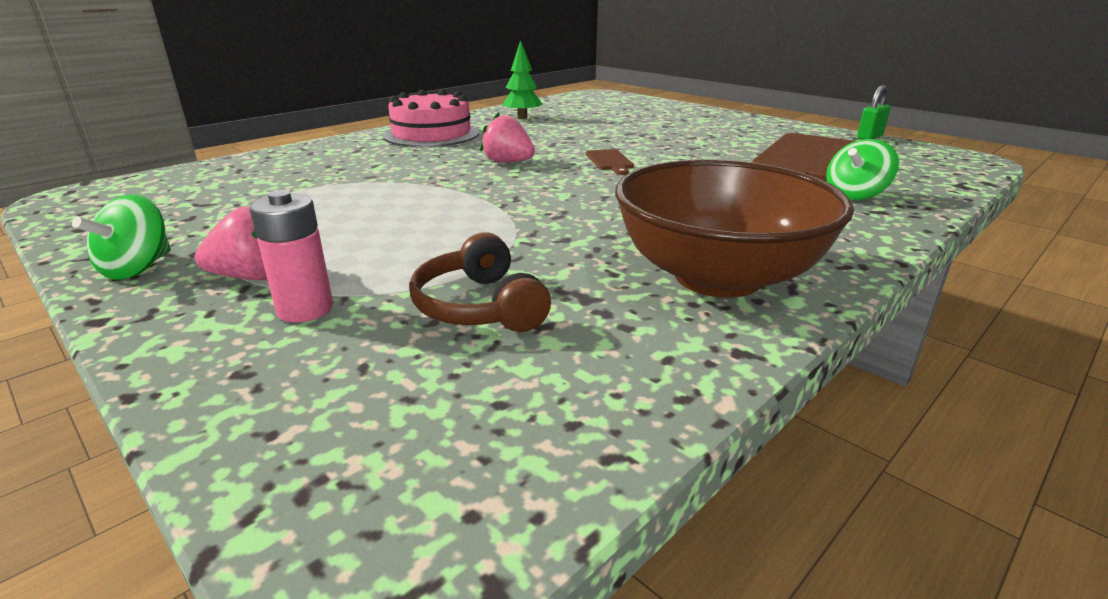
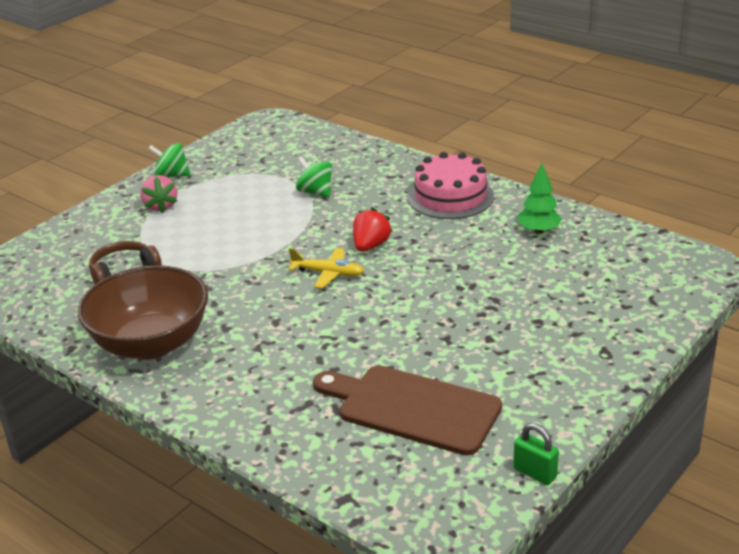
camera: 85 degrees right, 5 degrees up
pink battery [249,190,333,322] -> none
pink strawberry [480,112,535,163] -> red strawberry [353,207,393,252]
brown cutting board [586,149,634,175] -> none
green spinning top [826,139,899,200] -> green spinning top moved to [296,156,332,198]
none -> yellow plane [288,248,364,288]

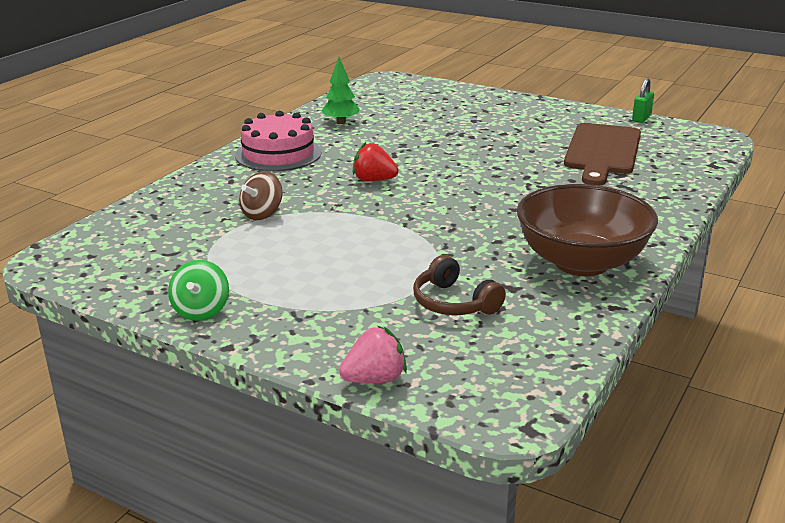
camera: 100 degrees left, 5 degrees down
pink strawberry [140,175,177,213] -> pink strawberry moved to [339,326,407,383]
yellow plane [288,248,364,288] -> none
green spinning top [296,156,332,198] -> brown spinning top [239,171,283,220]

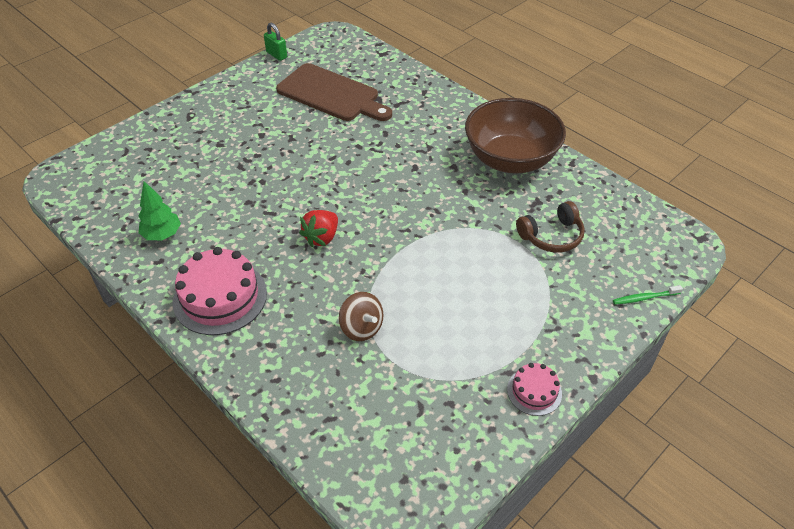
camera: 75 degrees left, 20 degrees up
green spinning top [168,260,229,321] -> pink cake [507,363,562,416]
pink strawberry [339,326,407,383] -> green toothbrush [613,285,683,305]

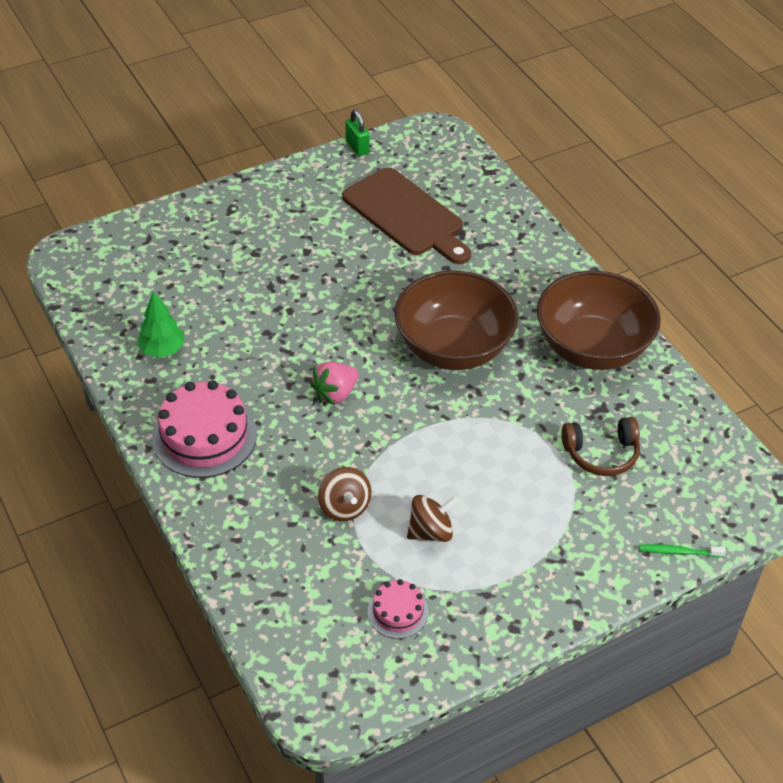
camera: 15 degrees right, 0 degrees up
red strawberry [299,210,338,247] -> pink strawberry [310,362,359,405]
pink cake [507,363,562,416] -> pink cake moved to [368,579,429,639]
none -> brown bowl [394,270,518,370]
none -> brown spinning top [407,495,458,542]

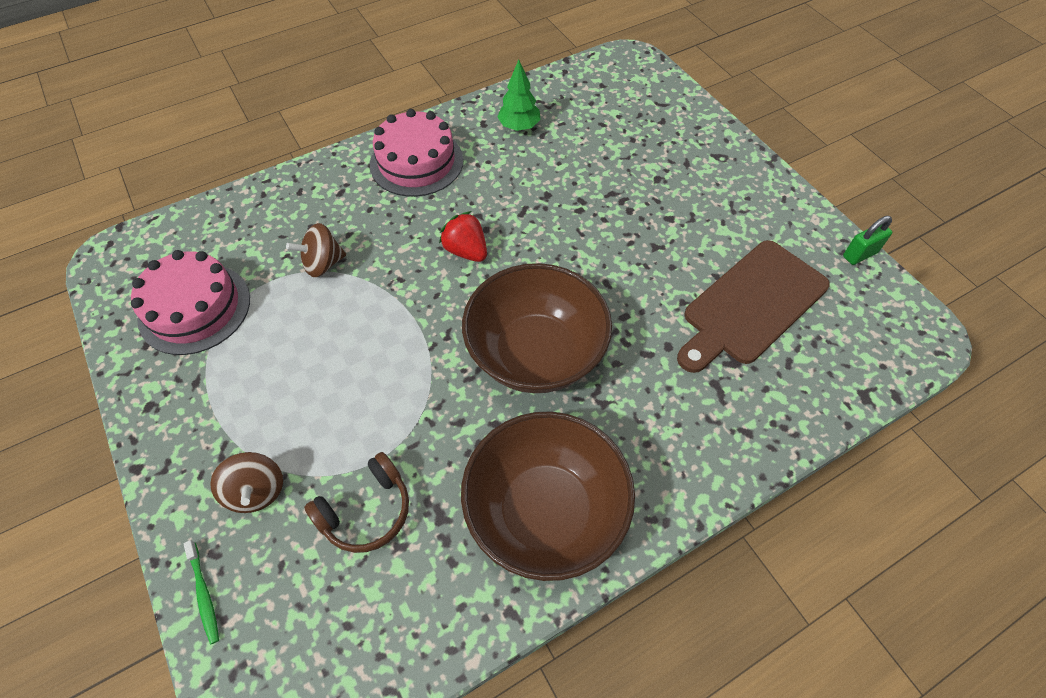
camera: 90 degrees right, 10 degrees up
pink strawberry [310,362,359,405] -> red strawberry [439,211,487,262]
pink cake [368,579,429,639] -> pink cake [131,250,250,355], size x1.89
brown spinning top [407,495,458,542] -> brown spinning top moved to [210,452,283,513]
brown headphones [562,417,640,476] -> brown headphones turned 120 degrees counterclockwise [304,452,409,553]
green toothbrush [639,544,726,557] -> green toothbrush turned 150 degrees clockwise [184,540,219,645]

